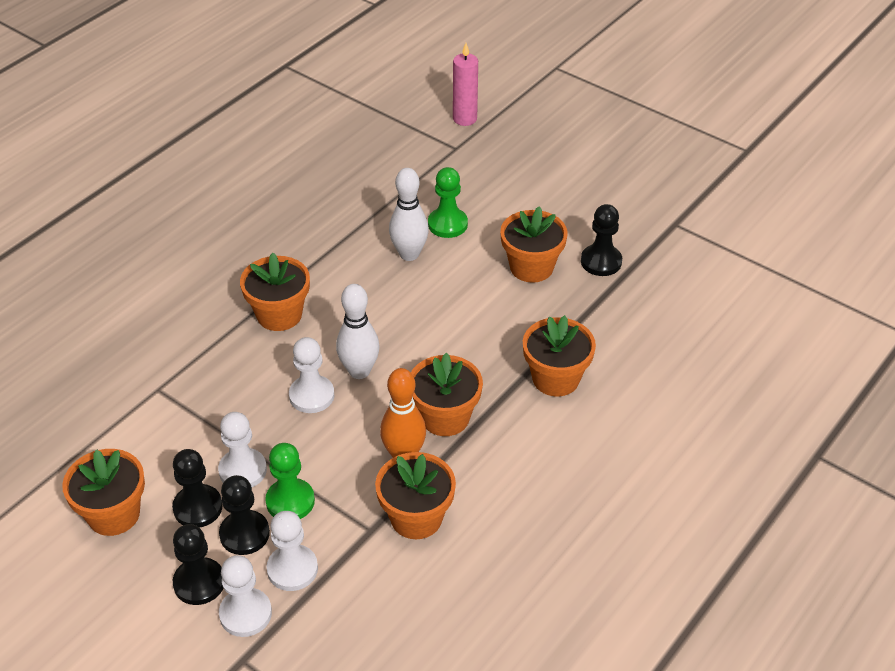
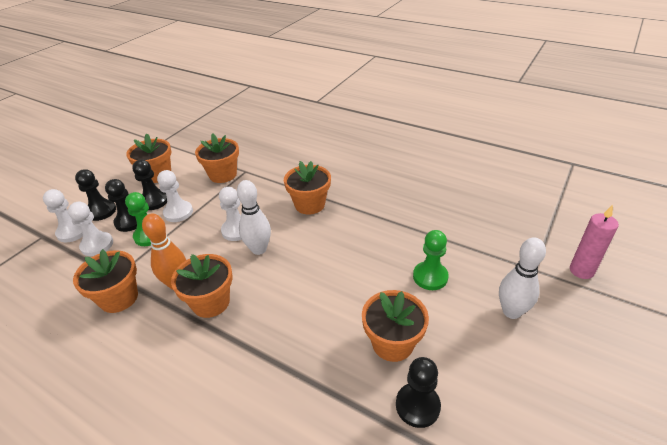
camera: 85 degrees right, 5 degrees down
white bowling pin [389,168,429,261] -> white bowling pin moved to [499,237,546,319]
orange flower pot [523,315,596,396] -> orange flower pot moved to [195,133,239,183]

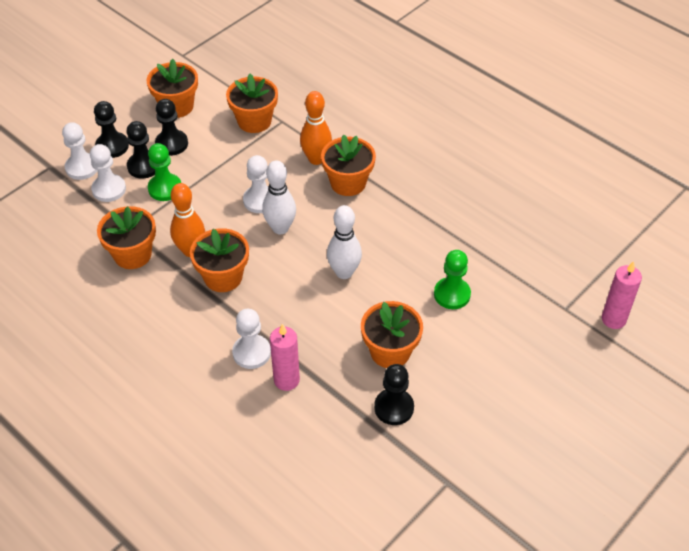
camera: 10 degrees right, 10 degrees up
white pawn [157,170,193,222] -> white pawn moved to [232,309,271,369]
white bowling pin [499,237,546,319] -> white bowling pin moved to [327,205,362,279]
none -> pink candle [270,324,300,391]
none -> orange bowling pin [300,91,332,165]

